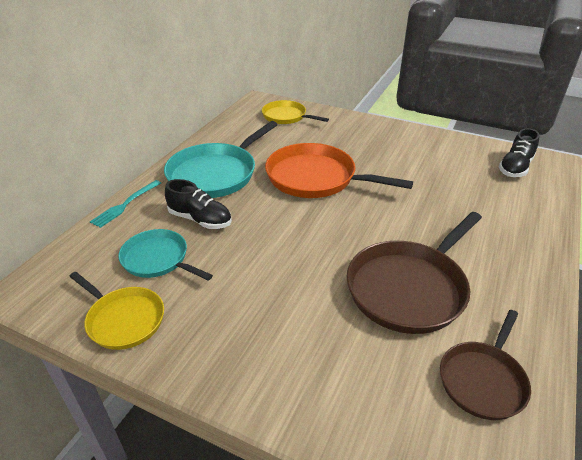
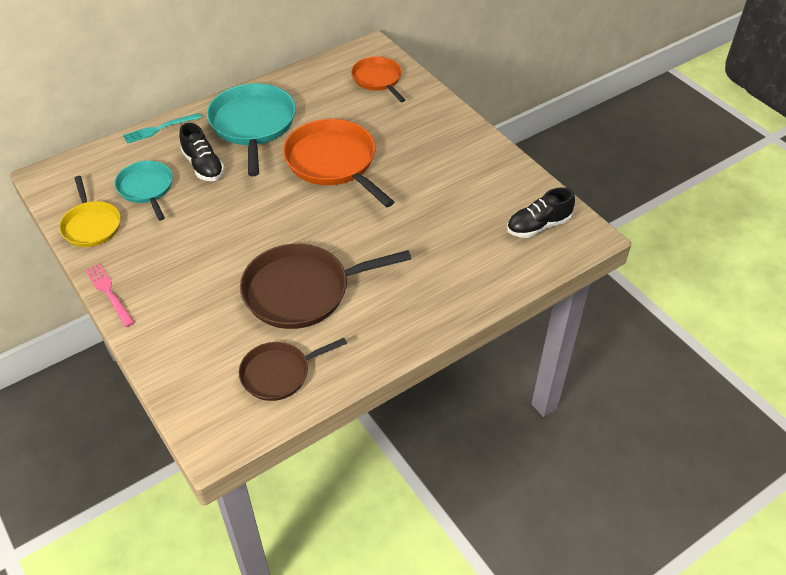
camera: 30 degrees right, 10 degrees up
turquoise pan [164,121,278,198] -> turquoise pan turned 105 degrees clockwise [207,83,296,176]
yellow pan [262,100,329,124] -> orange pan [351,57,405,102]
none -> pink fork [85,263,135,327]

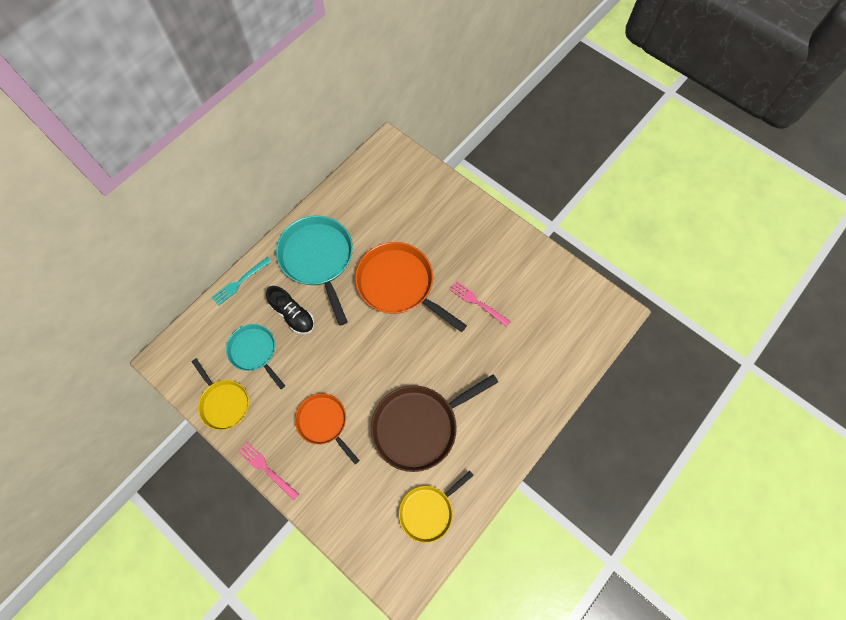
camera: 15 degrees left, 20 degrees up
brown pan [239,338,347,401] -> yellow pan [399,471,474,543]
orange pan [351,57,405,102] -> orange pan moved to [295,393,360,464]
black shoe [507,187,575,238] -> none
none -> pink fork [449,281,511,327]

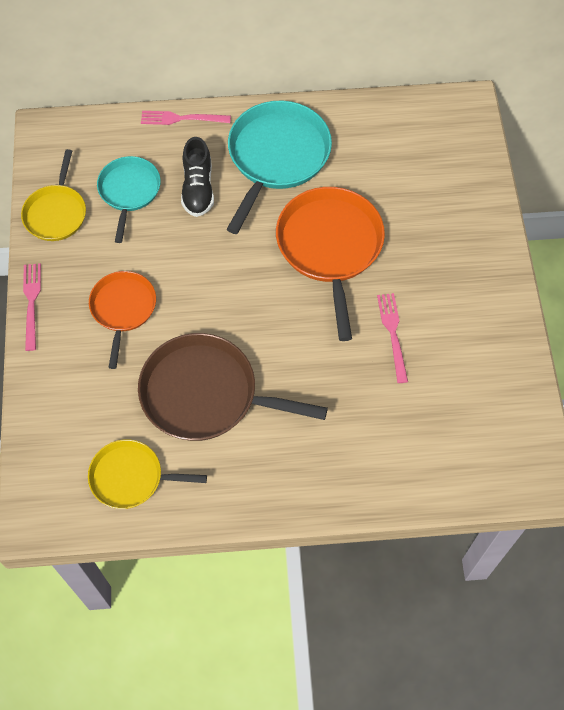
camera: 45 degrees right, 5 degrees down
turquoise fork [212,257,272,306] -> pink fork [141,111,231,125]

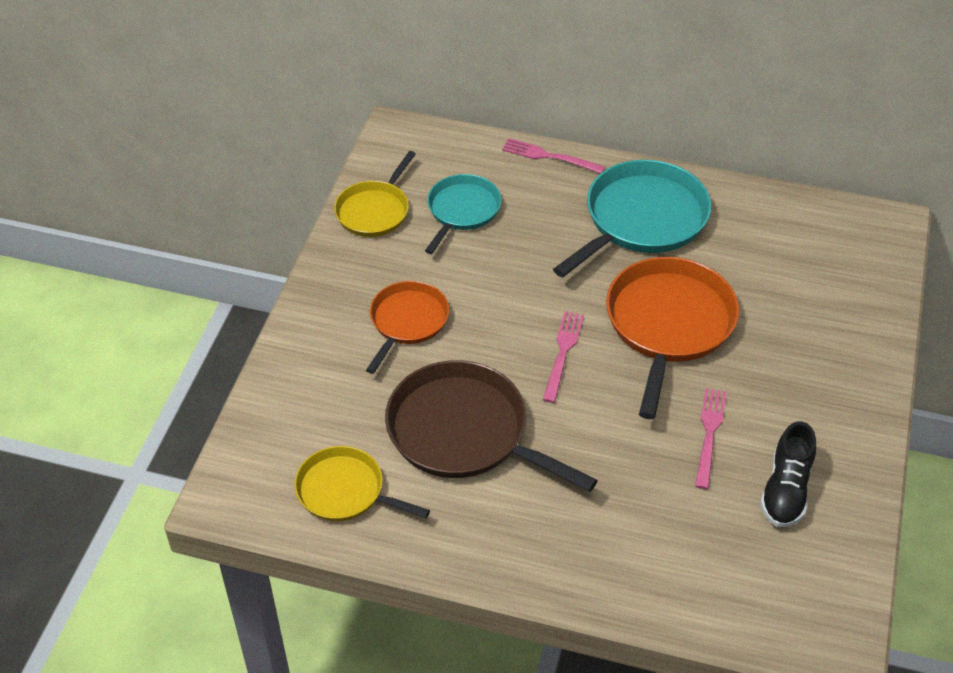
camera: 20 degrees right, 15 degrees down
pink fork [23,263,41,351] -> pink fork moved to [543,311,584,403]
black shoe [181,137,214,217] -> black shoe moved to [760,421,816,527]

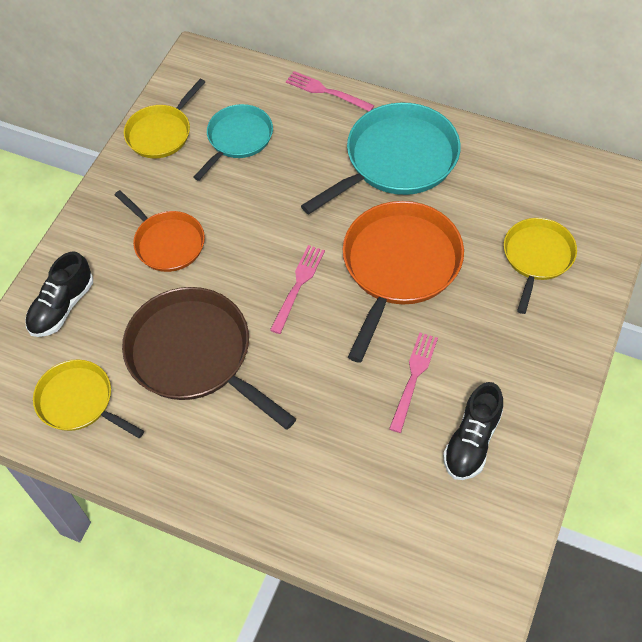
camera: 10 degrees right, 10 degrees up
orange pan [366,281,449,374] -> orange pan turned 105 degrees clockwise [115,190,205,272]
none -> black shoe [25,251,93,337]
none -> yellow pan [504,218,577,314]

